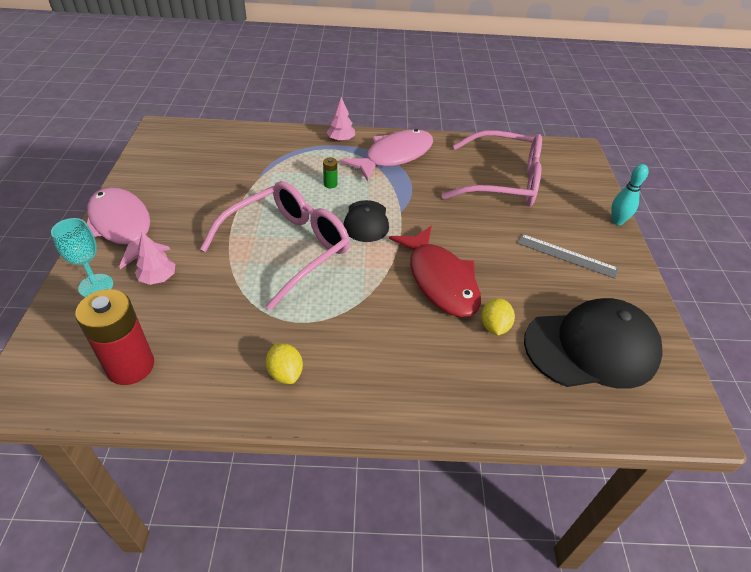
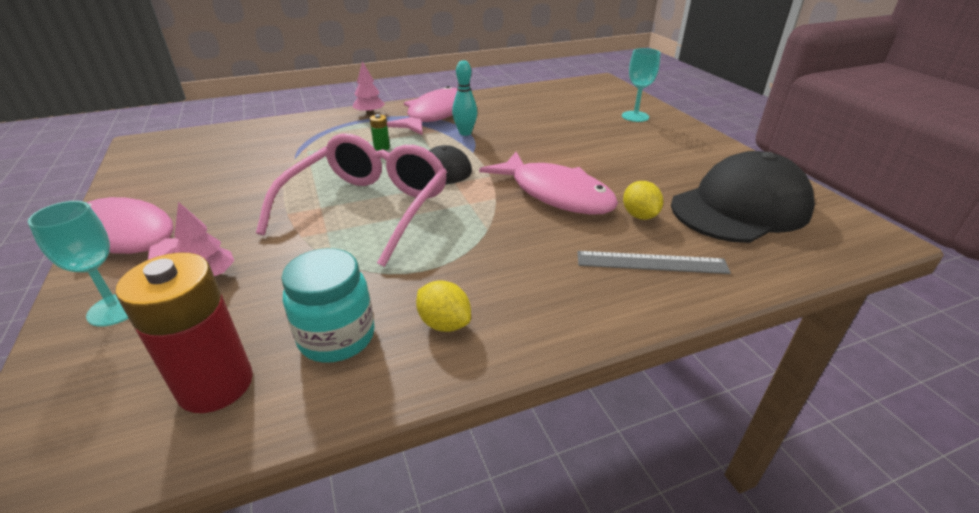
camera: 20 degrees left, 10 degrees down
red fish [389,226,481,317] -> pink fish [479,152,618,215]
pink glasses [441,130,542,206] -> none
grey ruler [517,234,619,279] -> grey ruler moved to [577,251,731,274]
turquoise bowling pin [611,164,649,225] -> turquoise bowling pin moved to [452,60,477,136]
none -> turquoise jar [281,248,375,363]
none -> turquoise goblet [622,48,661,122]

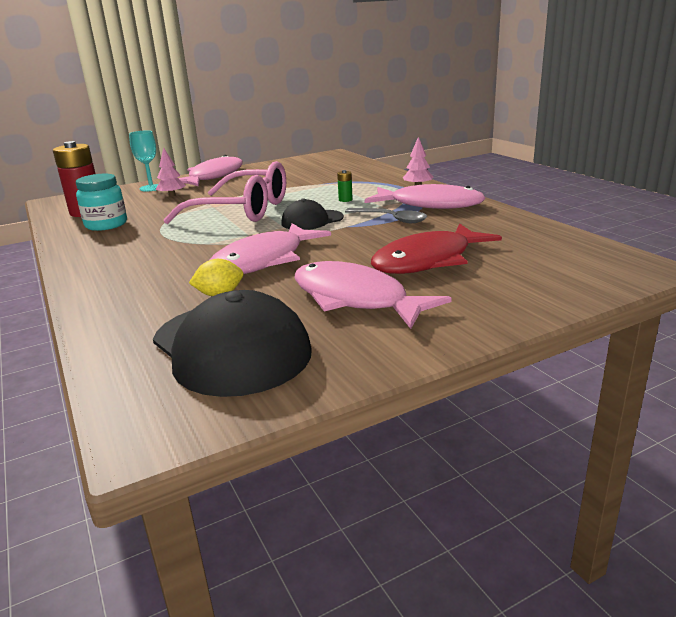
camera: 85 degrees right, 10 degrees down
yellow lemon [416,280,471,332] -> none
turquoise bowling pin [452,60,477,136] -> grey spoon [345,208,427,223]
grey ruler [577,251,731,274] -> none
turquoise goblet [622,48,661,122] -> none
none -> pink fish [294,261,451,329]
none -> red fish [371,223,502,274]

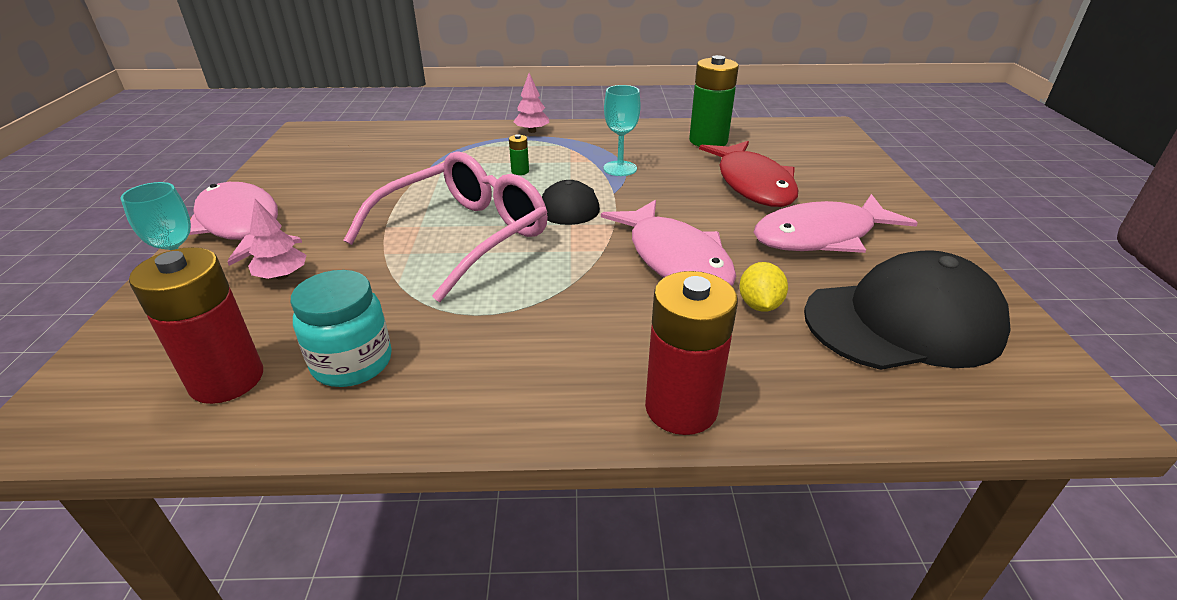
camera: 65 degrees left, 10 degrees up
grey spoon [345,208,427,223] -> turquoise goblet [603,85,641,176]
pink fish [364,184,486,209] -> none
none -> red battery [645,271,738,435]
none -> green battery [689,55,739,146]

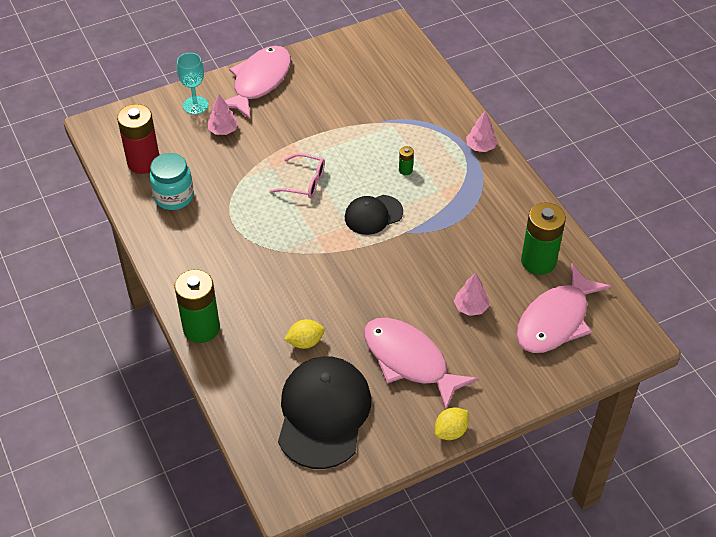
camera: 65 degrees right, 15 degrees up
pink glasses [343,151,548,302] -> pink glasses [269,153,325,198], size x0.48
pink fish [601,200,736,286] -> pink fish moved to [516,263,611,353]
turquoise goblet [603,85,641,176] -> none
red battery [645,271,738,435] -> green battery [174,269,220,343]
red fish [699,141,799,207] -> pink tree [454,272,489,316]
black cap [804,250,1011,370] -> black cap turned 135 degrees counterclockwise [278,356,371,469]
none -> yellow lemon [435,407,469,440]

